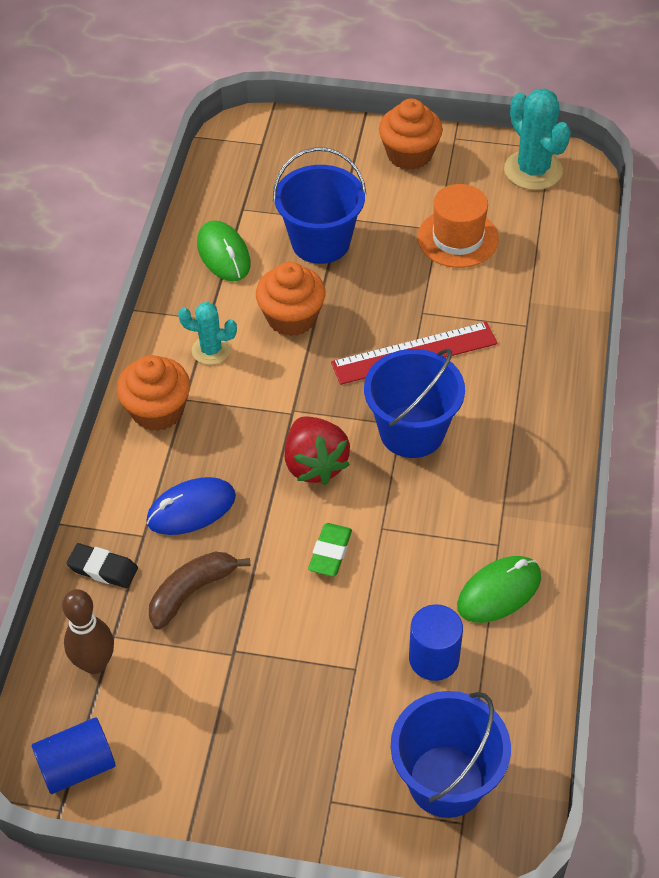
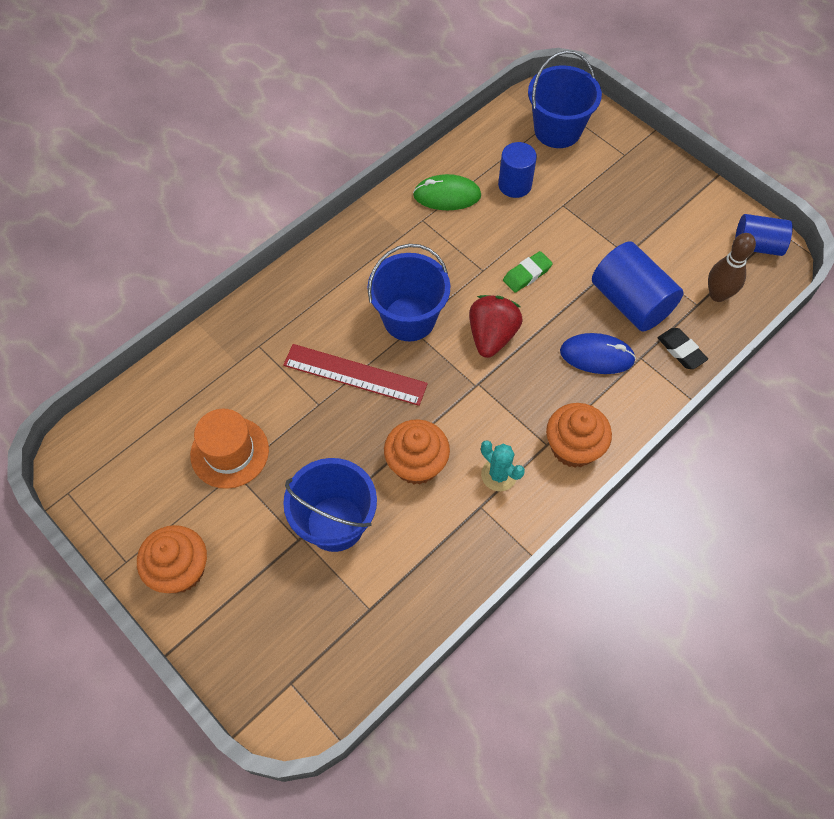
camera: 145 degrees left, 10 degrees up
brown banana [149,552,251,630] -> blue cylinder [592,242,684,332]
green mouse [197,220,250,281] -> none
turquoise cactus [504,88,571,190] -> none

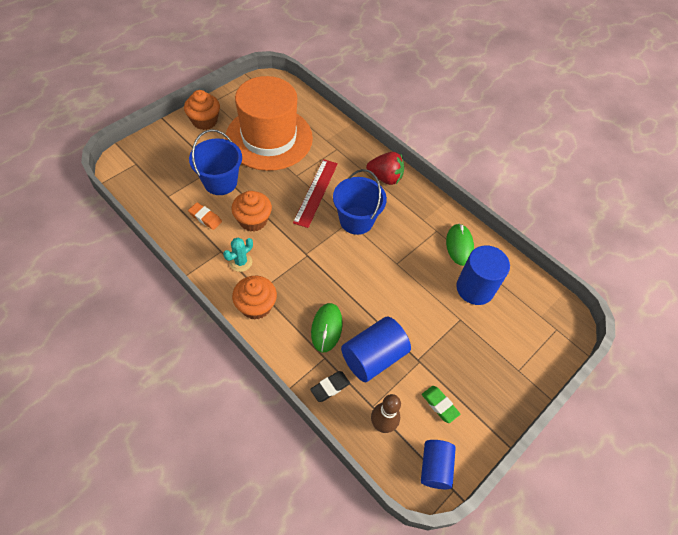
camera: 85 degrees right, 5 degrees down
orange hat [190,409,269,489] -> orange hat [225,76,313,171], size x2.02
red strawberry [469,295,523,358] -> red strawberry moved to [366,152,404,185]
blue cylinder [498,142,537,198] -> blue cylinder [456,245,510,305], size x1.53
green eraser [503,251,553,293] -> green eraser moved to [422,386,460,423]
blue bucket [528,51,602,148] -> none
blue mouse [560,333,636,374] -> green mouse [311,303,343,352]
none -> orange eraser [188,202,222,230]

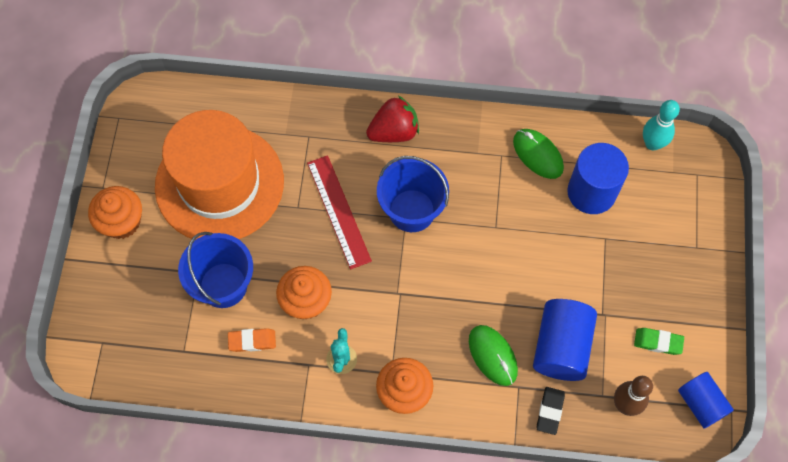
camera: 35 degrees left, 10 degrees up
none -> turquoise bowling pin [643,100,680,151]

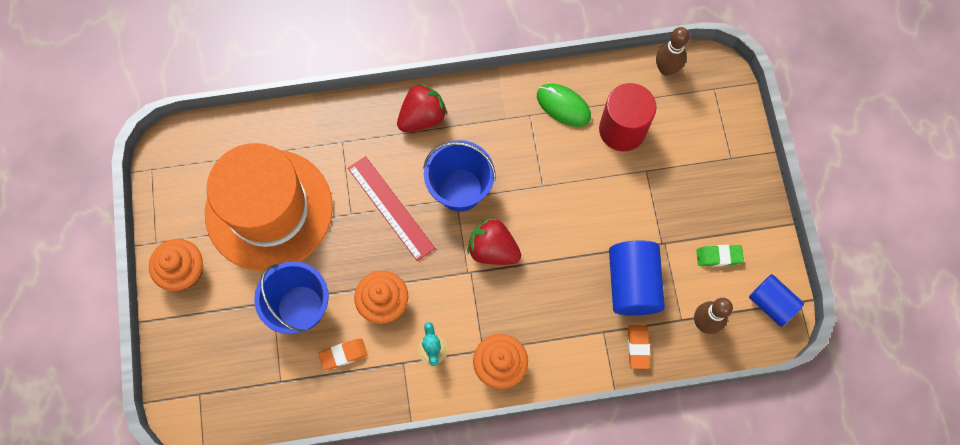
camera: 15 degrees left, 5 degrees up
green mouse [469,325,518,386] -> none
black eraser [537,387,565,435] -> orange eraser [628,325,650,369]
blue cylinder [567,143,629,214] -> red cylinder [599,83,657,151]
turquoise bowling pin [643,100,680,151] -> brown bowling pin [656,27,690,76]
none -> red strawberry [467,218,521,265]

